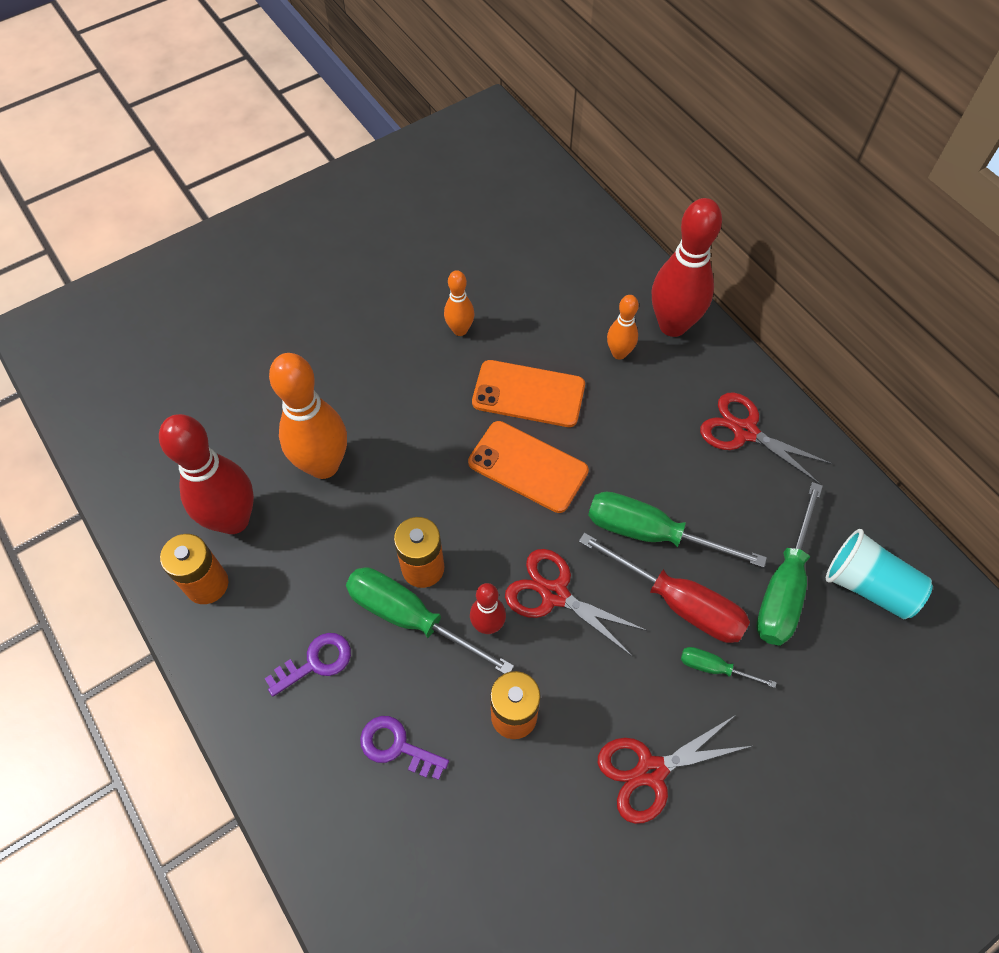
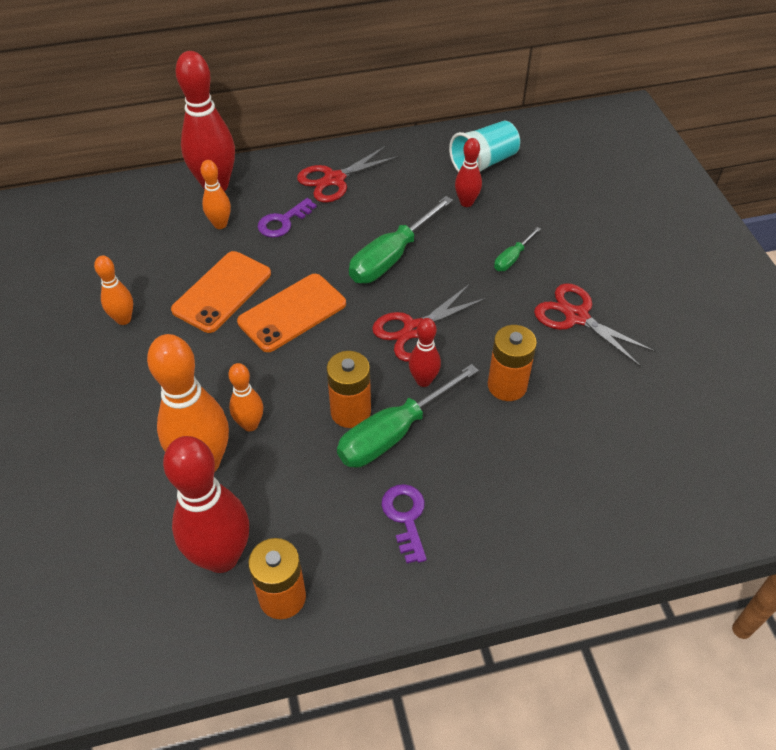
camera: 70 degrees left, 10 degrees down
purple key [360,716,449,780] -> purple key moved to [258,198,317,238]
red screwdriver [579,533,750,643] -> none
red scissors [598,716,752,824] -> red scissors turned 135 degrees clockwise [534,283,655,367]
green screwdriver [756,482,823,646] -> red bowling pin [455,138,482,207]
none -> orange bowling pin [228,363,263,431]

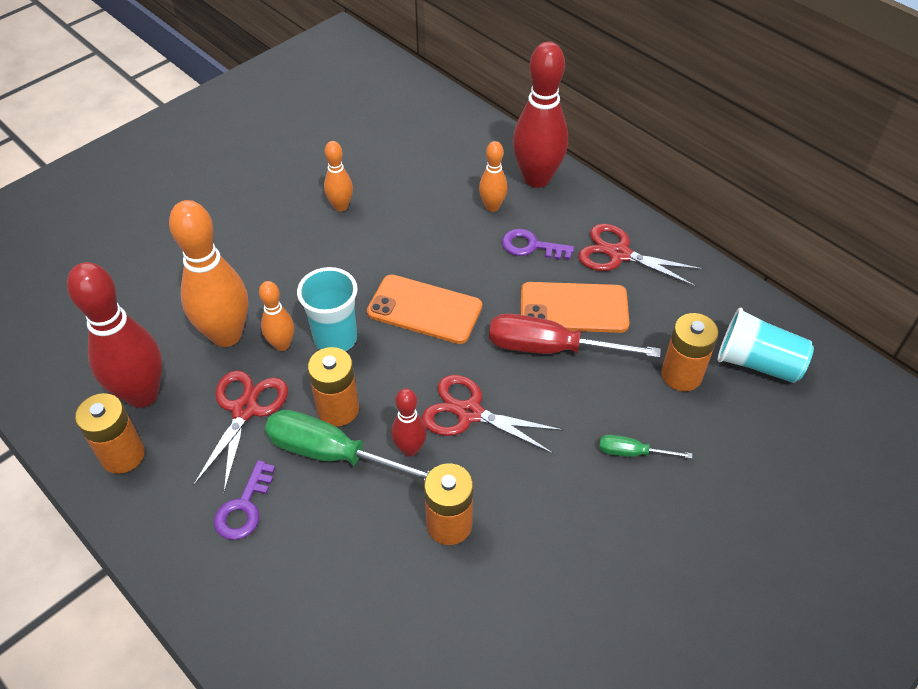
camera: 60 degrees right, 0 degrees up
orange phone [171,251,271,333] -> orange phone moved to [521,282,629,333]
green screwdriver [349,196,453,283] -> red screwdriver [489,313,661,358]
purple key [382,484,427,563] -> purple key turned 150 degrees clockwise [214,460,275,540]
red bowling pin [455,138,482,207] -> orange battery [661,313,719,391]
red scissors [534,283,655,367] -> red scissors moved to [193,370,288,492]
none -> turquoise cup [297,267,358,351]

